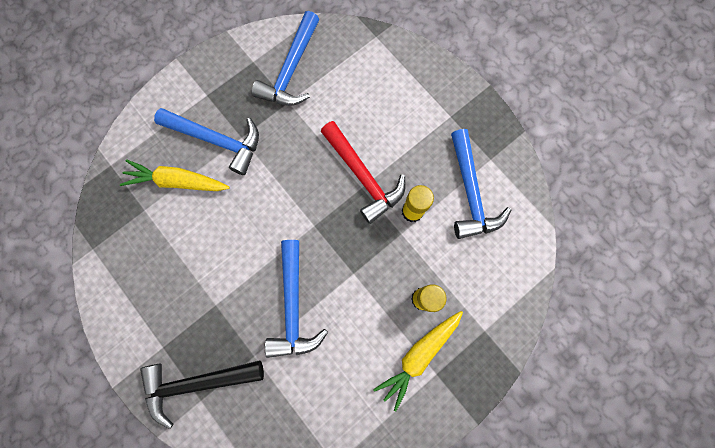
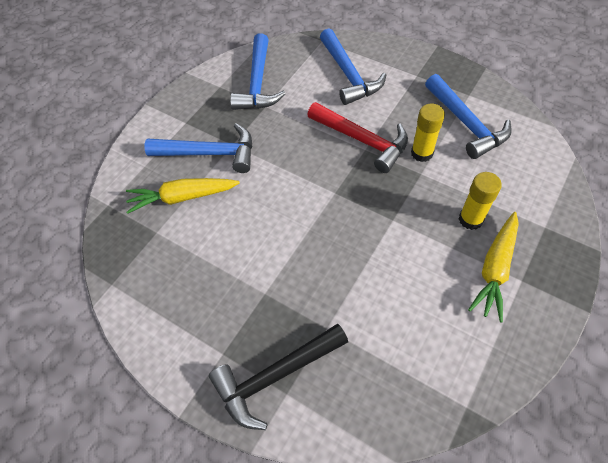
camera: 15 degrees left, 20 degrees down
blue hammer [265,240,328,358] -> blue hammer moved to [320,28,386,105]

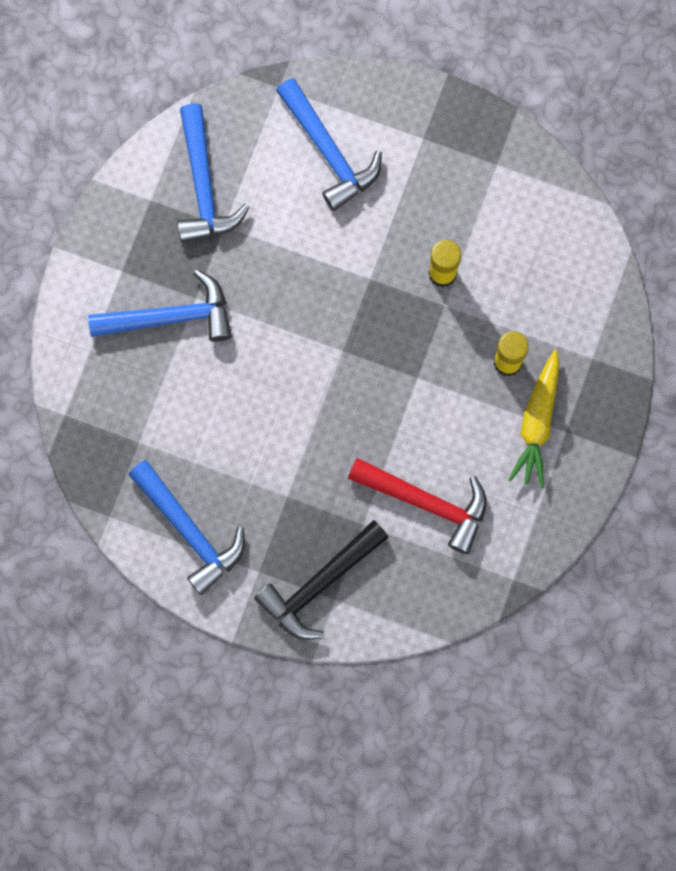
camera: 15 degrees left, 20 degrees up
yellow carrot [126,178,240,214] -> none
red hammer [307,102,408,173] -> red hammer moved to [348,458,487,554]
blue hammer [425,74,512,159] -> blue hammer moved to [128,460,245,595]

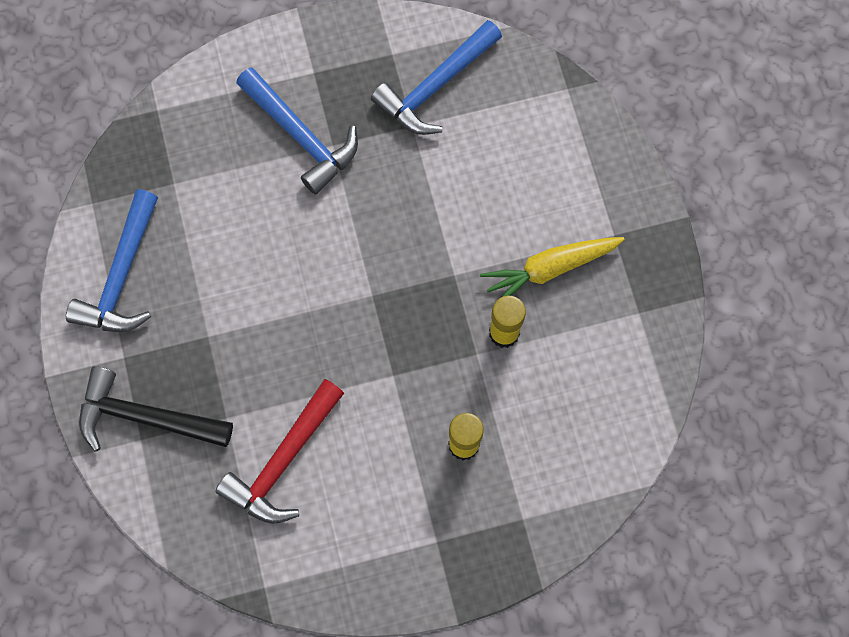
camera: 55 degrees right, 5 degrees down
blue hammer [276,78,382,211] -> none
red hammer [348,458,487,554] -> red hammer turned 45 degrees clockwise [215,379,344,524]
yellow carrot [508,350,559,488] -> yellow carrot moved to [480,237,625,297]

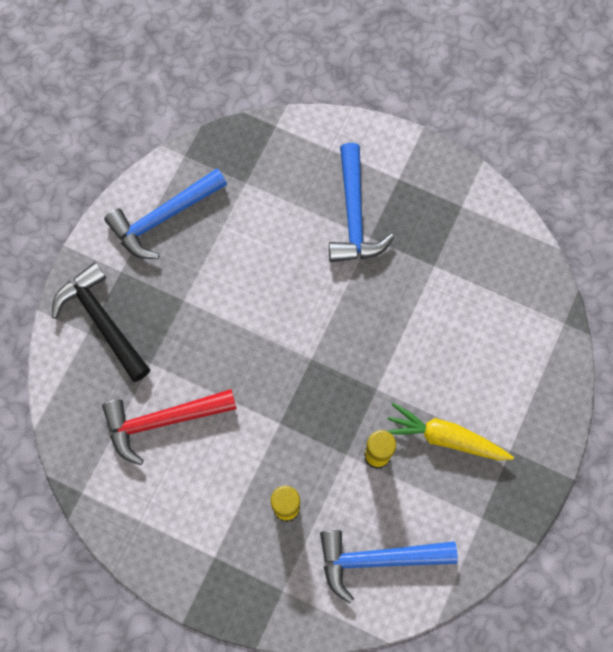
camera: 40 degrees right, 0 degrees up
blue hammer [371,20,502,135] -> blue hammer moved to [320,530,458,604]

